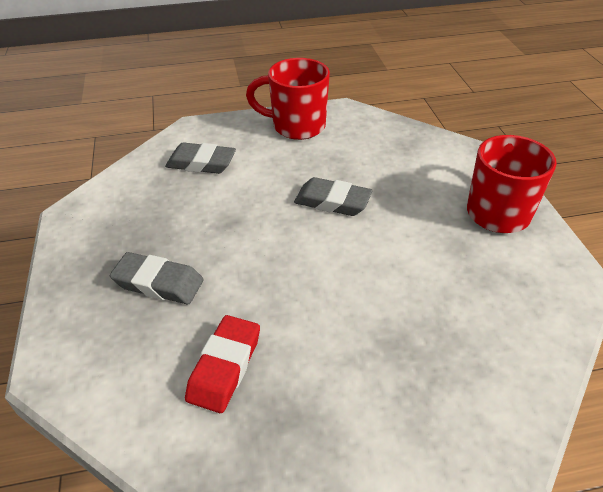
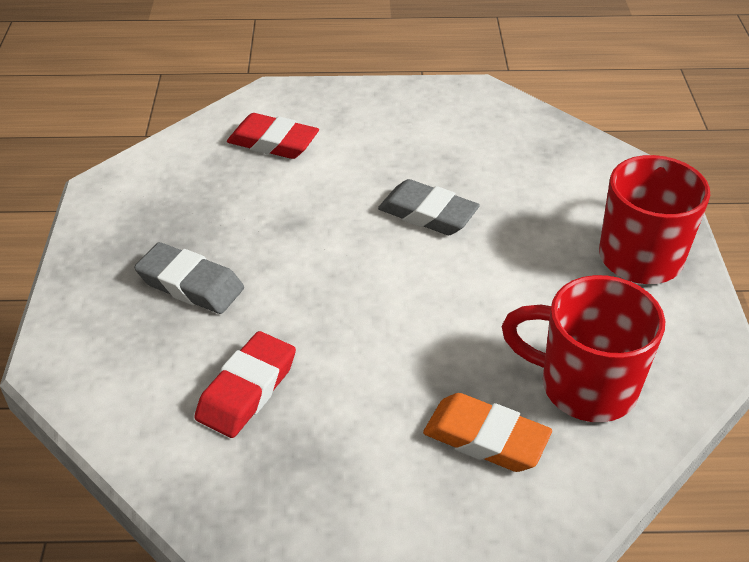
camera: 10 degrees right, 0 degrees up
grey eraser [165,143,236,174] -> red eraser [227,113,319,159]
red mug [246,58,330,140] -> red mug moved to [502,275,665,422]
none -> orange eraser [423,393,552,472]

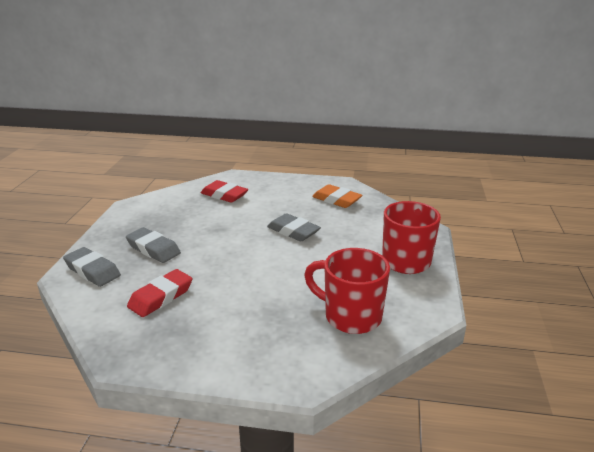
camera: 10 degrees right, 15 degrees down
orange eraser [423,393,552,472] -> orange eraser moved to [312,184,362,208]
none -> grey eraser [63,247,121,287]

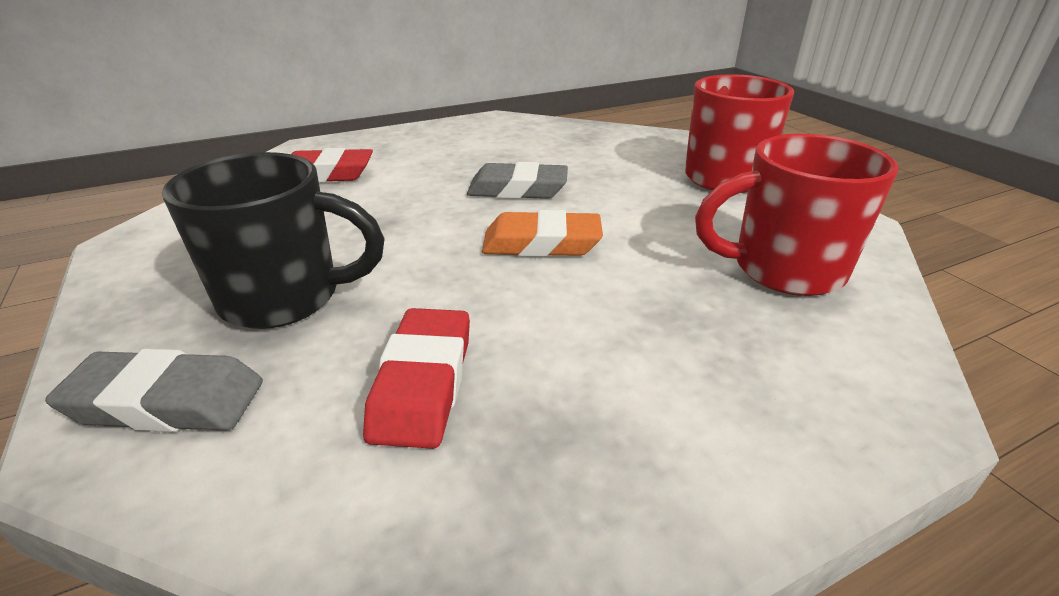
camera: 35 degrees left, 5 degrees up
grey eraser [126,227,181,263] -> black mug [162,152,385,329]
orange eraser [312,184,362,208] -> orange eraser moved to [482,210,603,257]

